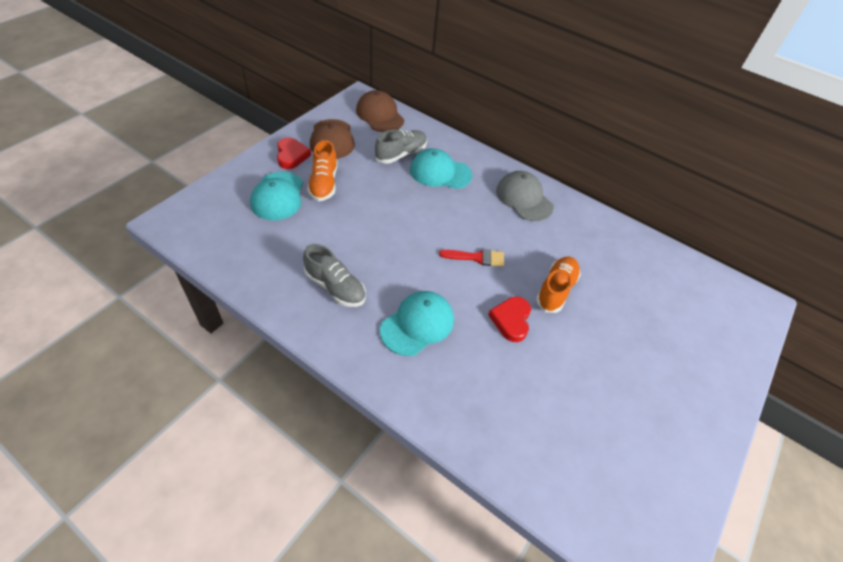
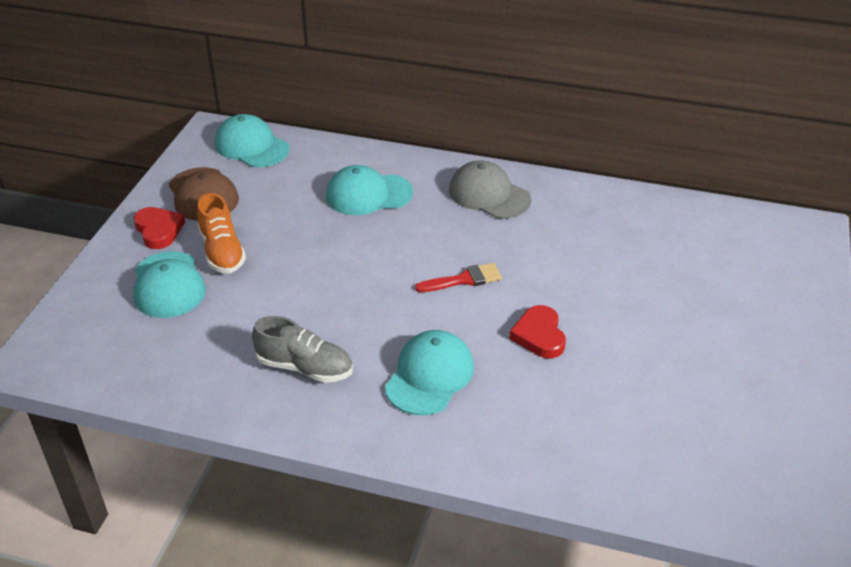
camera: 15 degrees left, 10 degrees down
brown cap [356,90,404,132] -> turquoise cap [215,114,290,167]
grey shoe [375,129,427,164] -> none
orange shoe [536,257,581,313] -> none

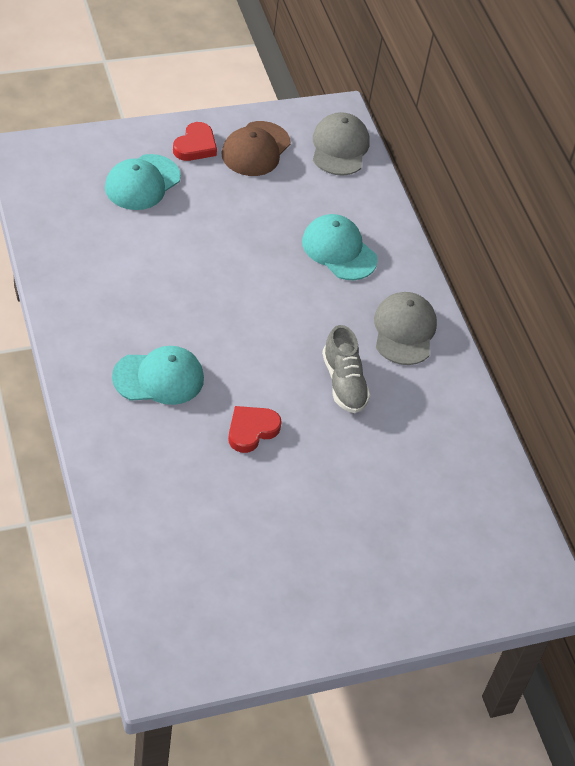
camera: 50 degrees right, 10 degrees up
orange shoe [197,193,246,274] -> none
turquoise cap [215,114,290,167] -> grey cap [313,112,370,176]
grey shoe [252,316,353,383] -> grey shoe moved to [322,325,370,413]
red brush [415,263,502,292] -> none

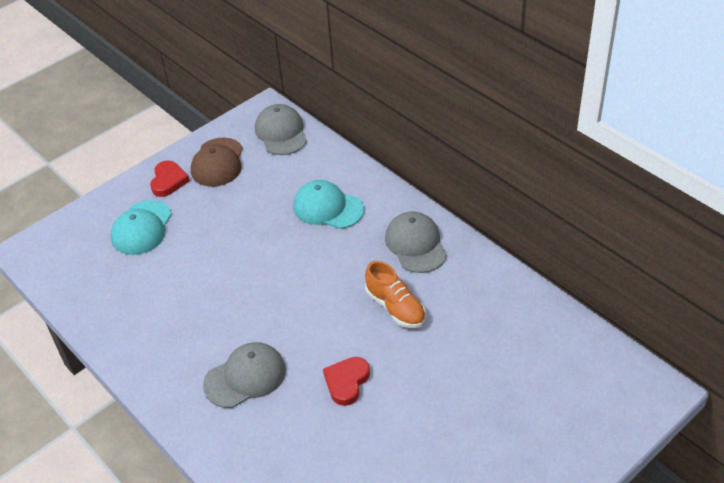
camera: 15 degrees left, 5 degrees down
turquoise cap [112,346,204,405] -> grey cap [203,342,286,408]
grey shoe [322,325,370,413] -> orange shoe [365,261,426,328]

